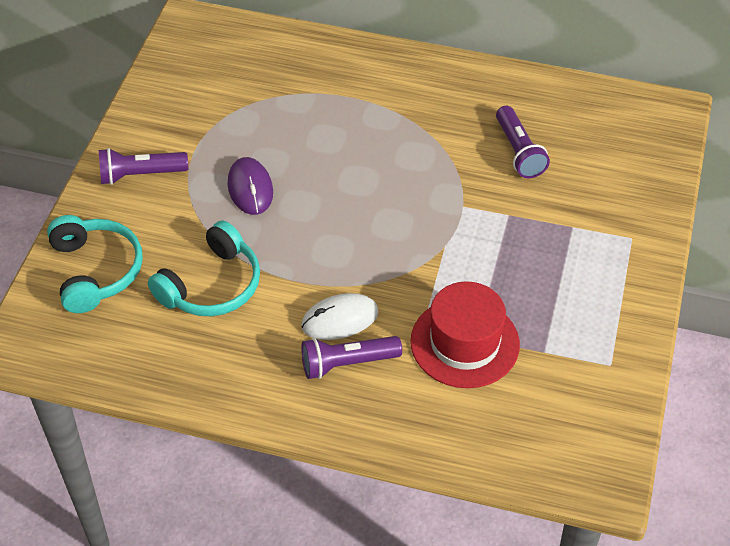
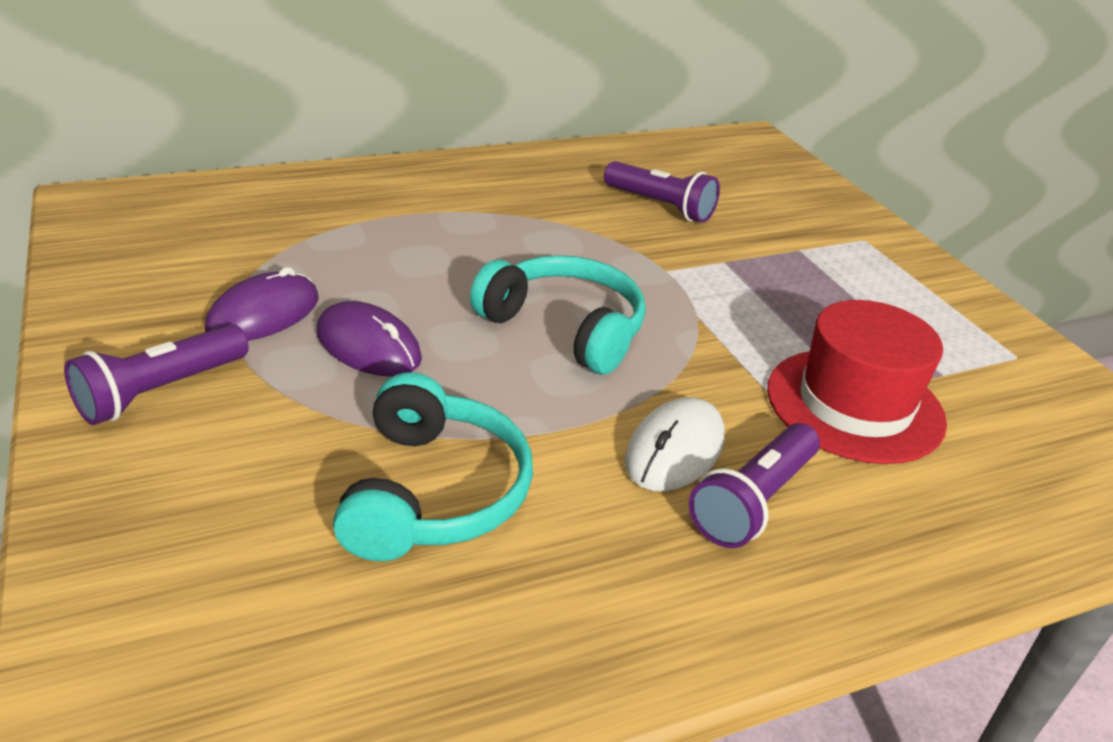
camera: 40 degrees left, 15 degrees down
turquoise headphones [47,215,143,313] -> turquoise headphones moved to [470,255,645,375]
none -> purple mouse [205,267,319,341]

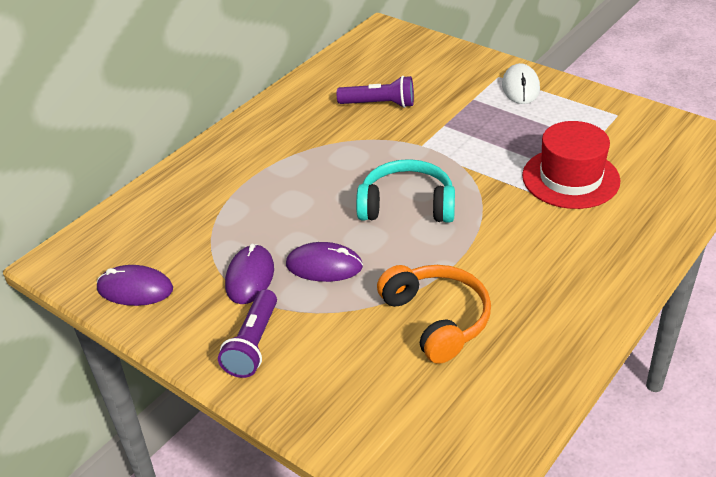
camera: 25 degrees left, 5 degrees up
turquoise headphones [333,372,533,561] -> orange headphones [377,265,491,364]
white mouse [624,397,724,491] -> white mouse moved to [502,63,540,104]
purple flashlight [689,423,820,548] -> none
none -> purple mouse [97,265,173,306]

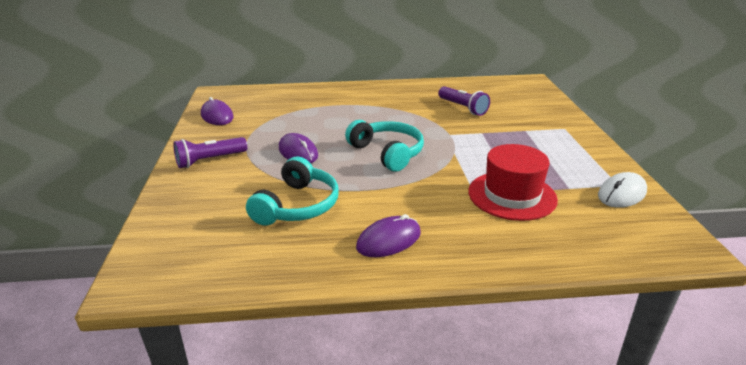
camera: 45 degrees right, 10 degrees down
purple mouse [225,244,274,304] -> purple mouse moved to [356,214,421,257]
orange headphones [377,265,491,364] -> turquoise headphones [246,156,339,226]
white mouse [502,63,540,104] -> white mouse moved to [598,172,647,208]

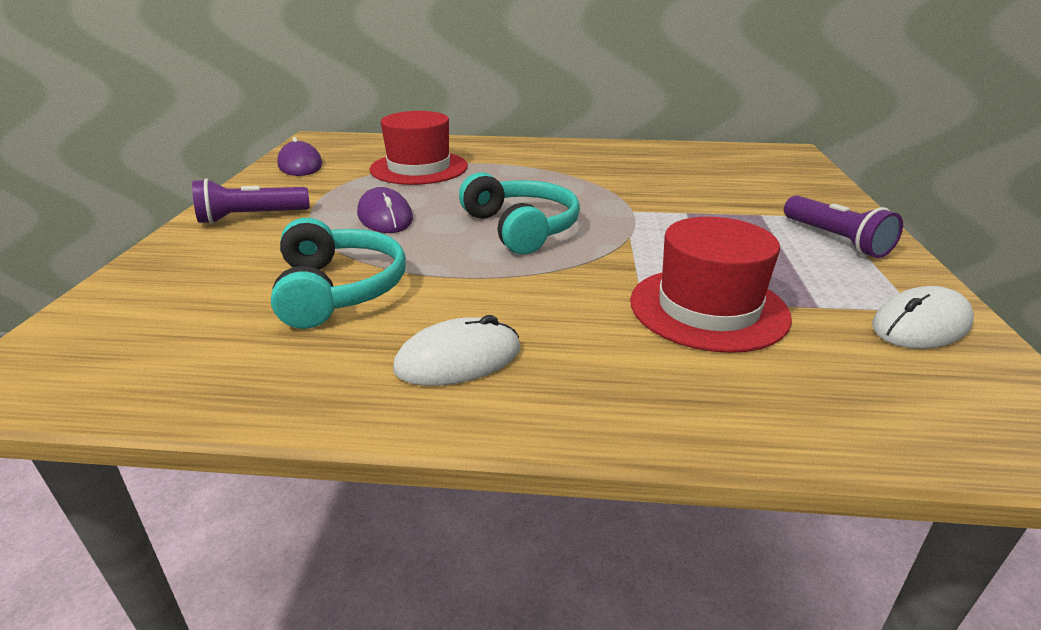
camera: 10 degrees right, 0 degrees up
turquoise headphones [246,156,339,226] -> turquoise headphones turned 45 degrees counterclockwise [271,218,406,329]
purple mouse [356,214,421,257] -> white mouse [393,315,521,386]
purple flashlight [438,86,490,116] -> purple flashlight moved to [784,195,903,258]
none -> red hat [370,111,468,185]

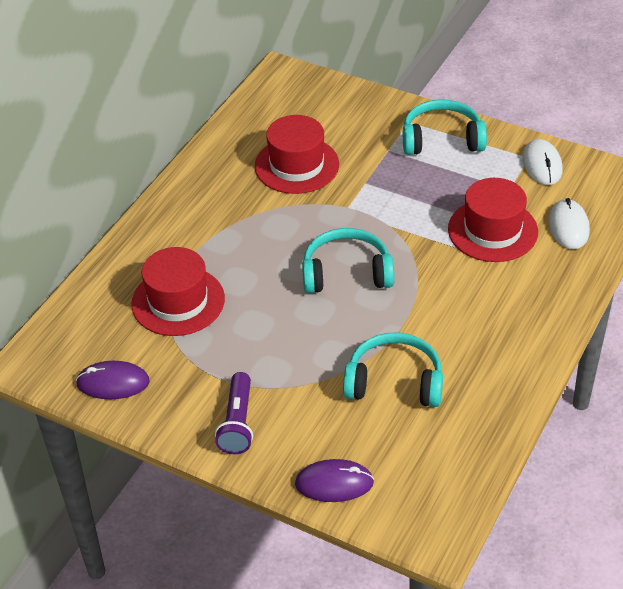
camera: 65 degrees left, 15 degrees up
purple mouse [357,187,413,233] -> purple mouse moved to [295,459,374,502]
white mouse [393,315,521,386] -> white mouse moved to [549,198,590,249]
purple flashlight [784,195,903,258] -> turquoise headphones [403,99,487,155]
none -> red hat [255,115,339,194]

